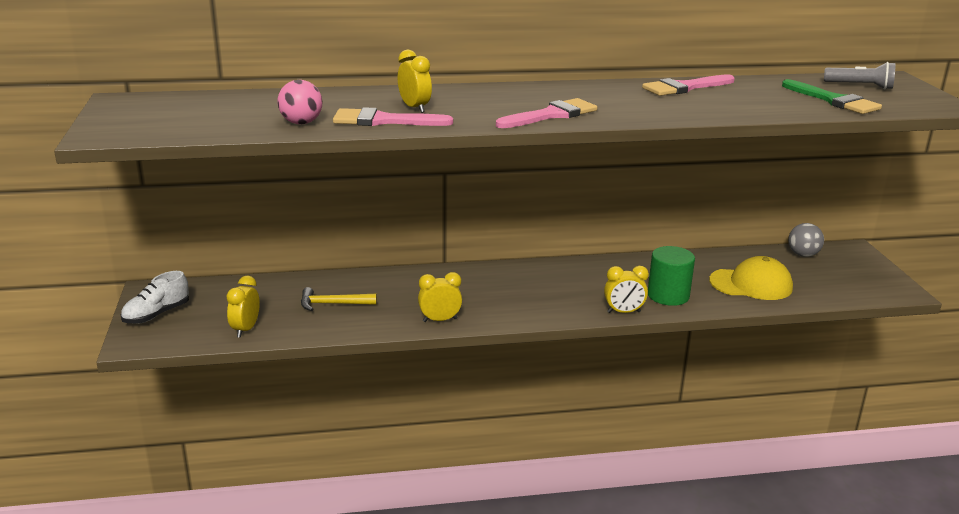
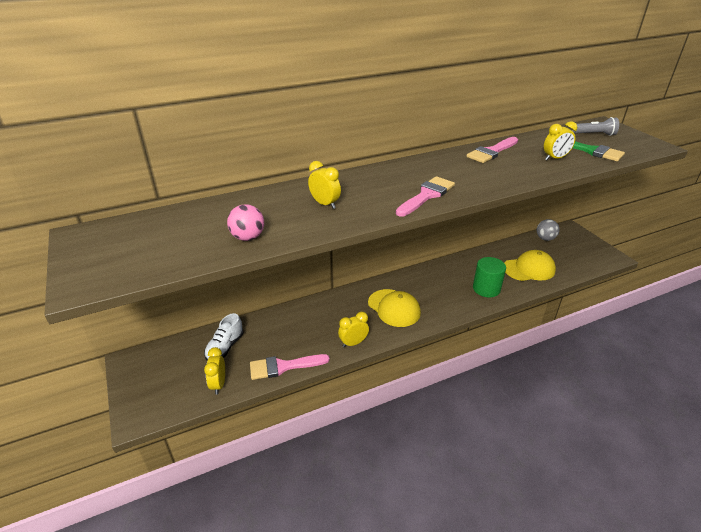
camera: 15 degrees left, 10 degrees up
white shoe [121,271,189,324] -> white shoe moved to [204,313,244,361]
yellow hammer [301,287,377,311] -> none
pink brush [333,107,453,126] -> pink brush moved to [250,354,330,380]
yellow clock [604,266,649,313] -> yellow clock moved to [544,121,577,160]
none -> yellow cap [368,289,421,327]

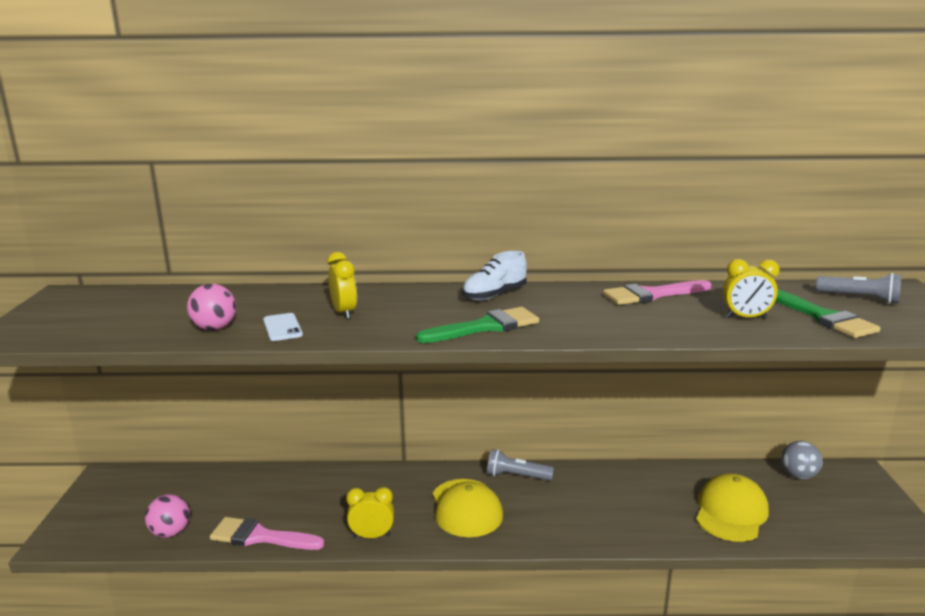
camera: 25 degrees right, 15 degrees down
white shoe [204,313,244,361] -> white shoe moved to [462,251,527,301]
yellow clock [204,347,225,395] -> pink ball [145,494,190,538]
pink brush [396,176,455,217] -> green brush [416,307,539,343]
green cylinder [473,257,506,297] -> none
yellow cap [504,250,556,281] -> yellow cap turned 75 degrees counterclockwise [696,473,769,542]
none -> white phone [263,313,303,341]
none -> grey flashlight [487,449,554,481]

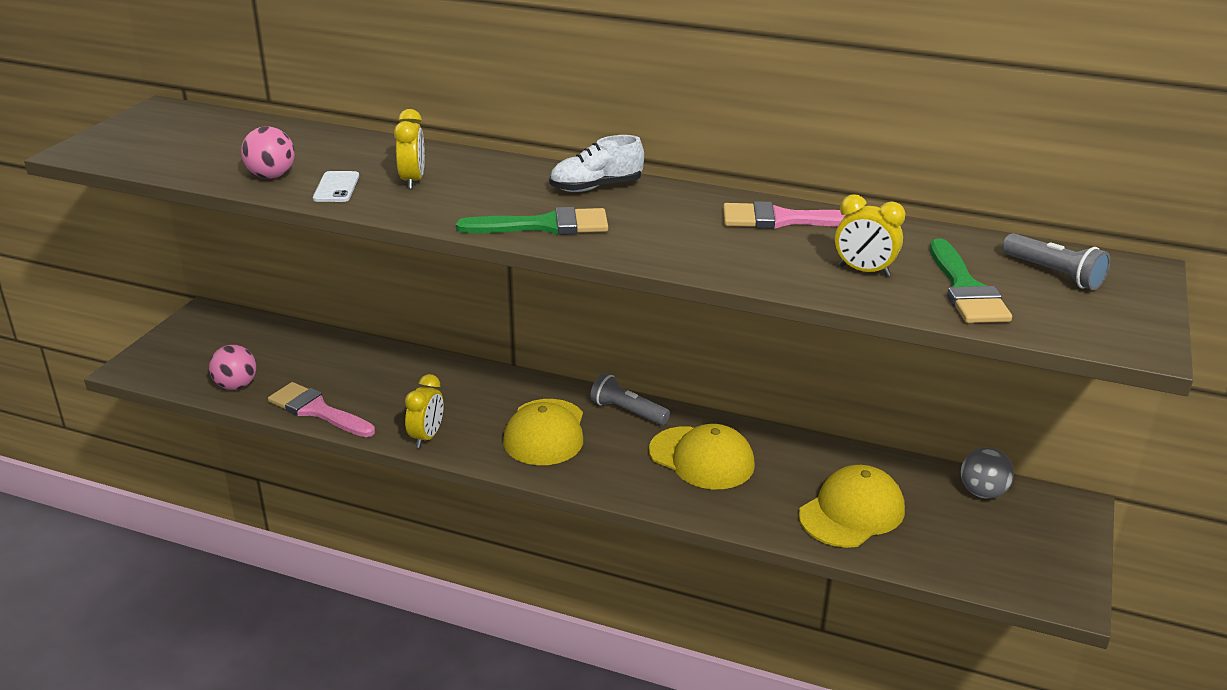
camera: 20 degrees right, 10 degrees up
yellow clock [346,487,394,538] -> yellow clock turned 90 degrees clockwise [405,374,444,448]
none -> yellow cap [649,424,755,489]

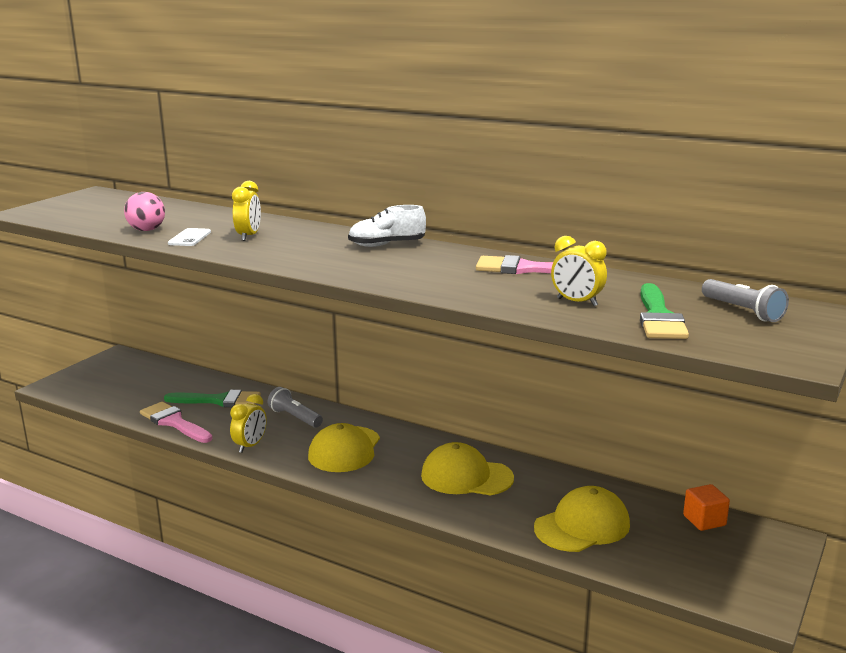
camera: 10 degrees right, 10 degrees down
pink ball [209,345,256,390] -> none
green brush [456,207,608,235] -> green brush moved to [164,390,261,407]
grey flashlight [590,373,670,425] -> grey flashlight moved to [268,387,323,428]
yellow cap [649,424,755,489] -> yellow cap turned 150 degrees clockwise [421,442,514,495]
grey ball [961,447,1014,499] -> orange cube [683,484,730,531]

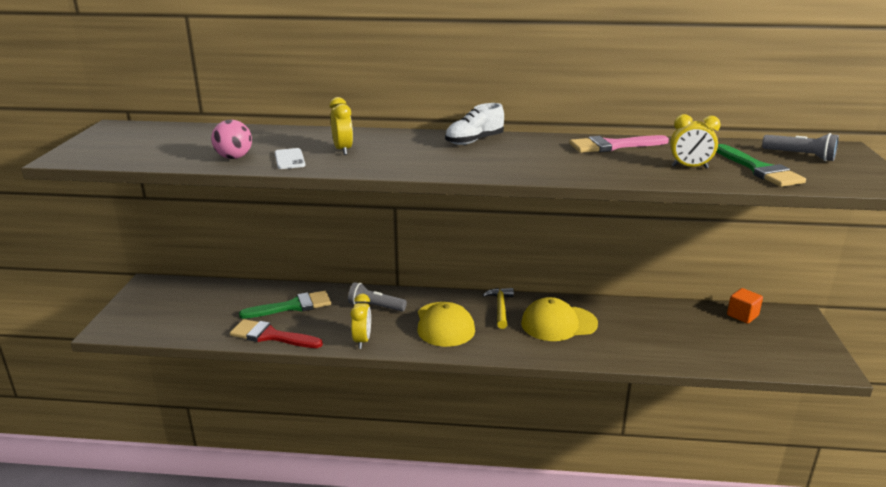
camera: 25 degrees left, 5 degrees up
pink brush [140,402,212,443] -> red brush [230,319,323,348]
yellow cap [534,486,630,552] -> none
none -> yellow hammer [483,288,514,329]

